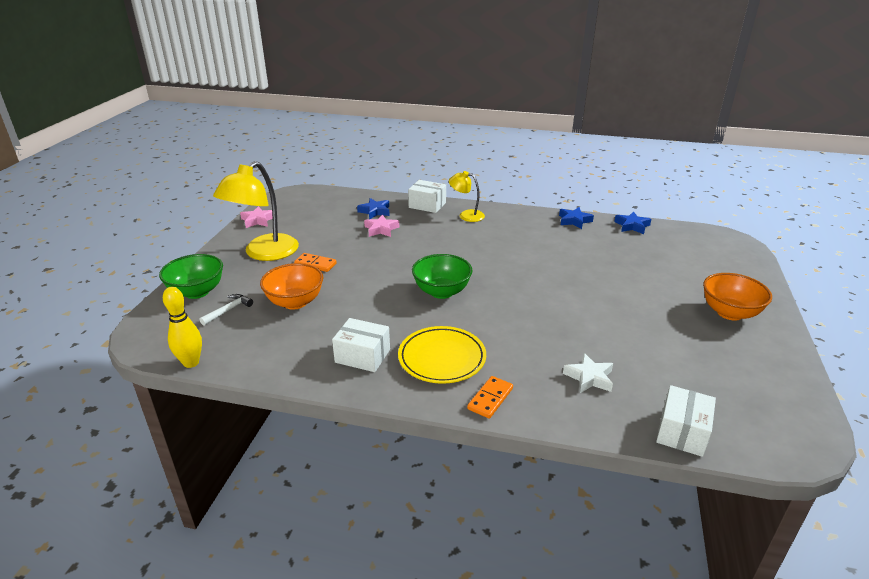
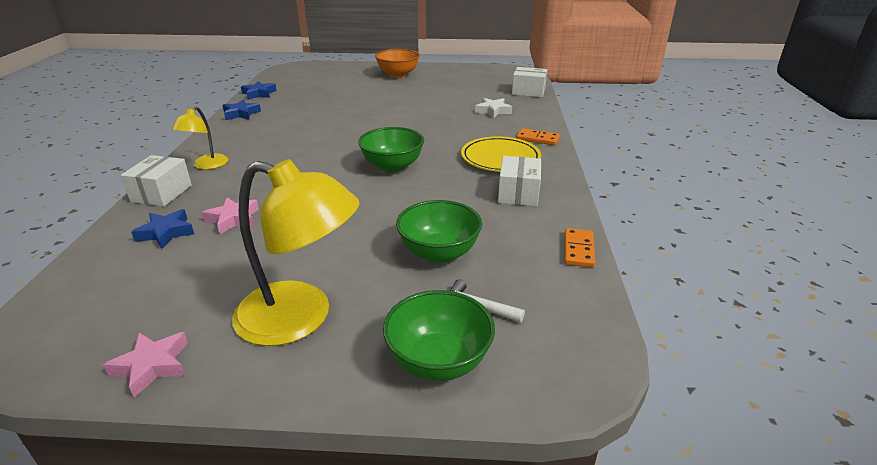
camera: 100 degrees left, 0 degrees up
yellow bowling pin [163,286,202,368] -> none
orange bowl [260,263,323,310] -> green bowl [396,200,482,263]
orange domino [294,253,337,272] -> orange domino moved to [564,228,595,268]

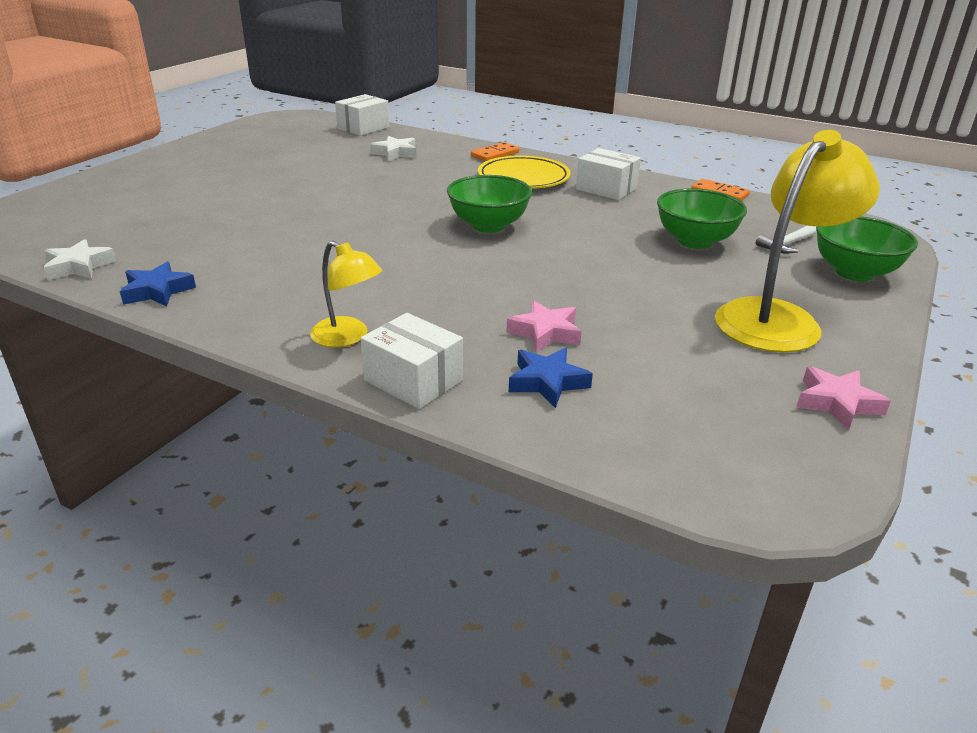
camera: 65 degrees left, 0 degrees up
blue star [241,81,277,100] -> white star [43,239,116,280]
orange bowl [375,49,420,78] -> none

